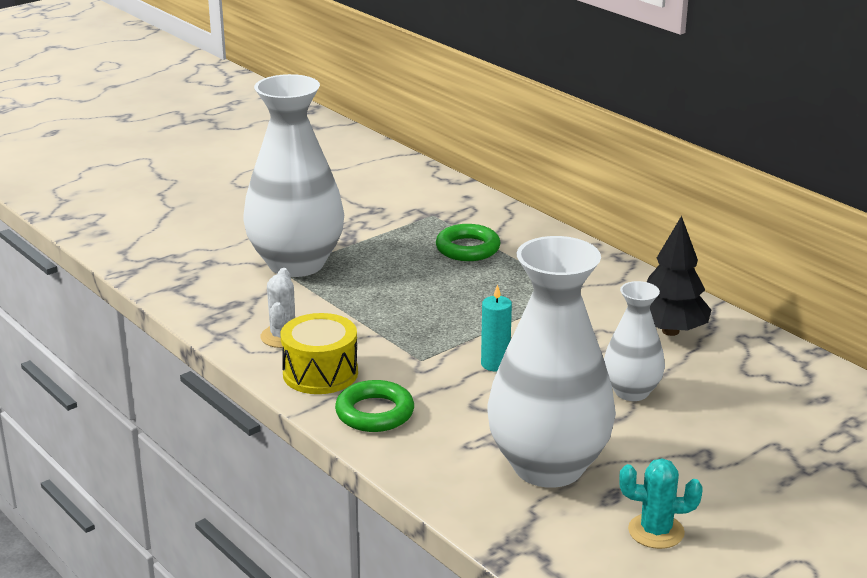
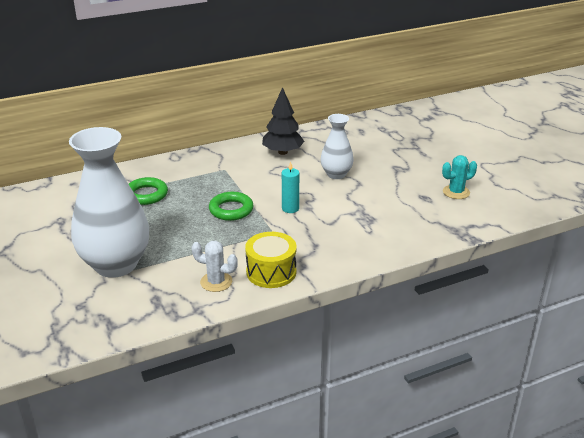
camera: 75 degrees left, 5 degrees up
green ring [335,380,414,432] -> green ring moved to [209,192,254,221]
white vase [487,236,616,488] -> none
turquoise cactus [619,459,703,549] -> turquoise cactus turned 45 degrees clockwise [442,155,477,199]

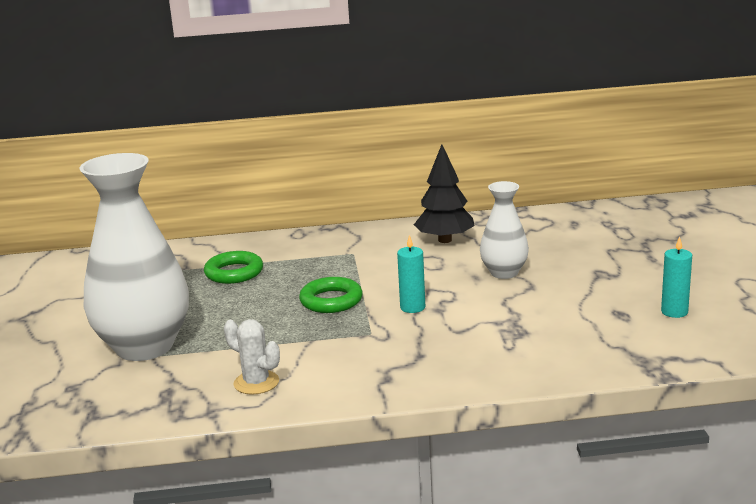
camera: 20 degrees right, 10 degrees down
yellow drum [245,232,297,288] -> none
turquoise cactus [442,155,477,199] -> turquoise candle [661,237,692,318]

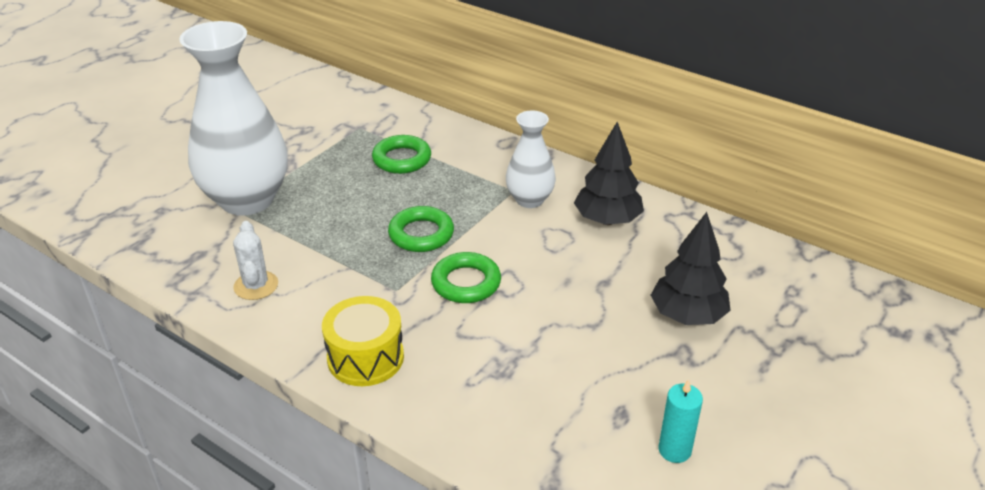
camera: 40 degrees right, 15 degrees up
turquoise candle [397,235,425,313] -> green ring [431,252,501,303]
white vase [480,181,529,279] -> white vase moved to [506,111,556,208]
none -> yellow drum [322,296,404,386]
none -> black tree [651,212,731,325]

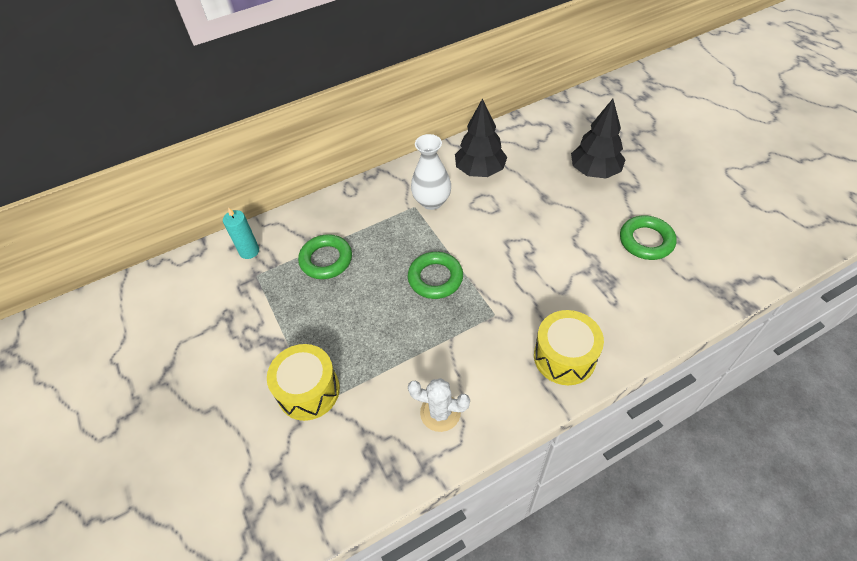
camera: 60 degrees left, 15 degrees up
white vase [179,21,288,216] -> yellow drum [267,344,340,421]
green ring [431,252,501,303] -> green ring moved to [620,215,676,260]
turquoise candle [658,379,703,463] -> turquoise candle moved to [223,207,259,259]

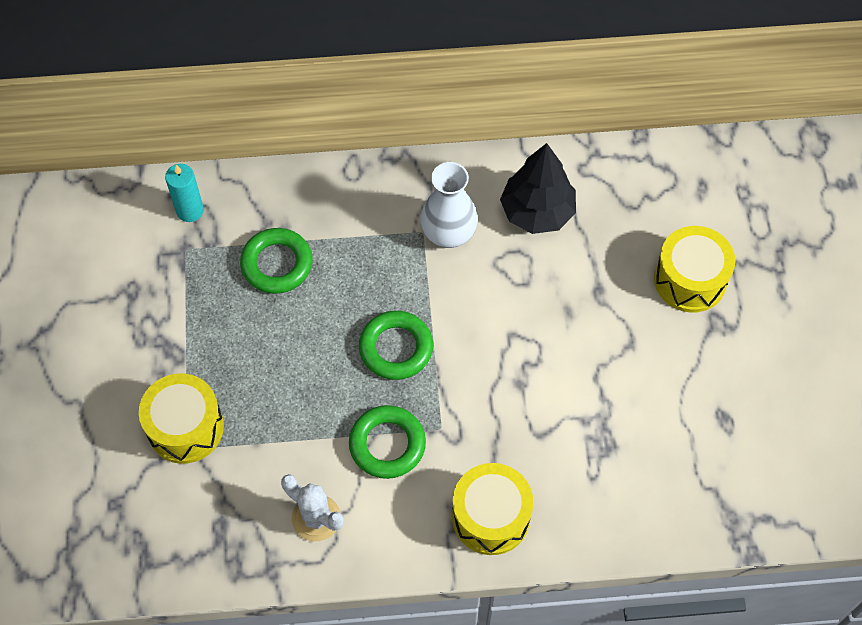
camera: 20 degrees right, 10 degrees up
black tree [571,99,626,178] -> yellow drum [654,226,735,312]
green ring [620,215,676,260] -> green ring moved to [349,405,426,479]

